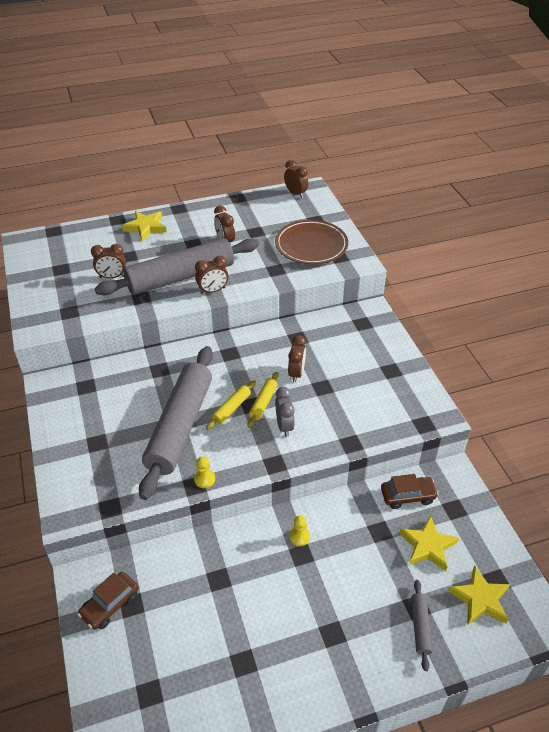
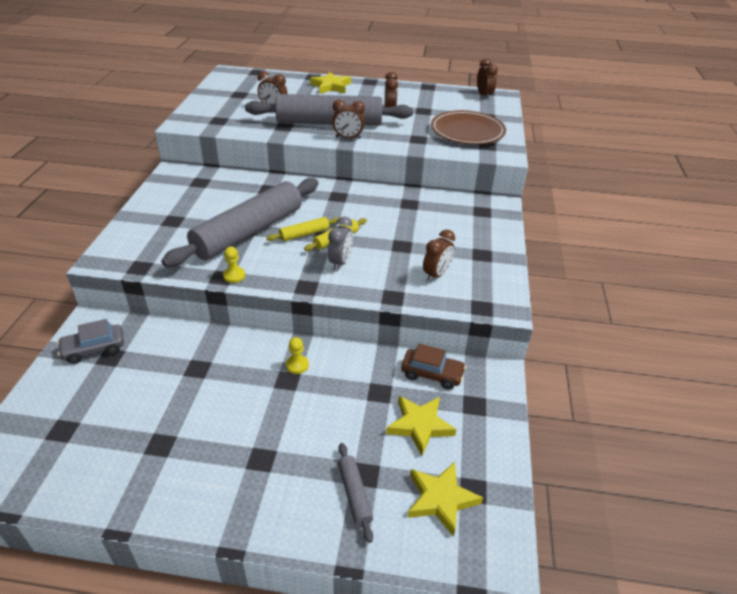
camera: 25 degrees right, 5 degrees down
brown car [77,572,139,630] -> grey car [57,319,124,364]
brown clock [288,335,306,382] -> brown clock moved to [423,230,455,282]
grey rolling pin [411,580,432,671] -> grey rolling pin turned 45 degrees counterclockwise [338,443,373,543]

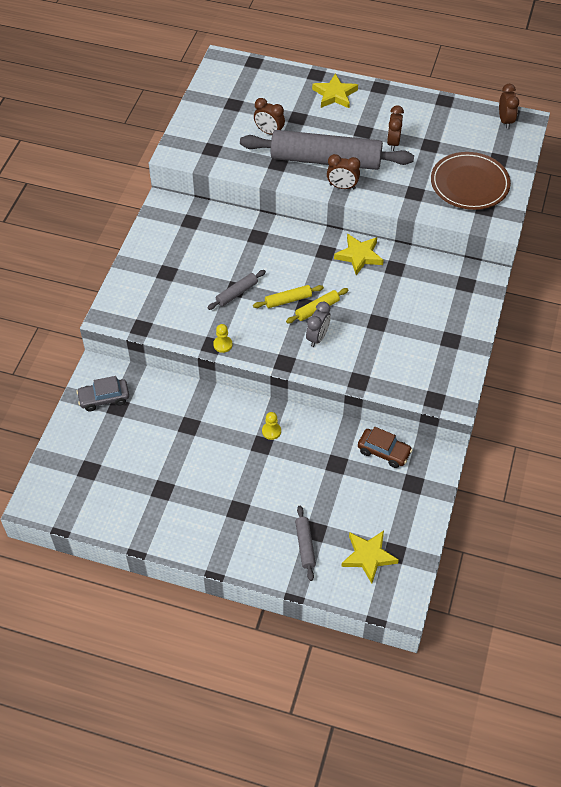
camera: 10 degrees right, 15 degrees up
grey rolling pin [161,178,319,267] -> grey rolling pin [208,270,266,310], size x0.41
yellow star [386,396,457,456] -> yellow star moved to [334,234,384,275]
brown clock [423,230,455,282] -> none

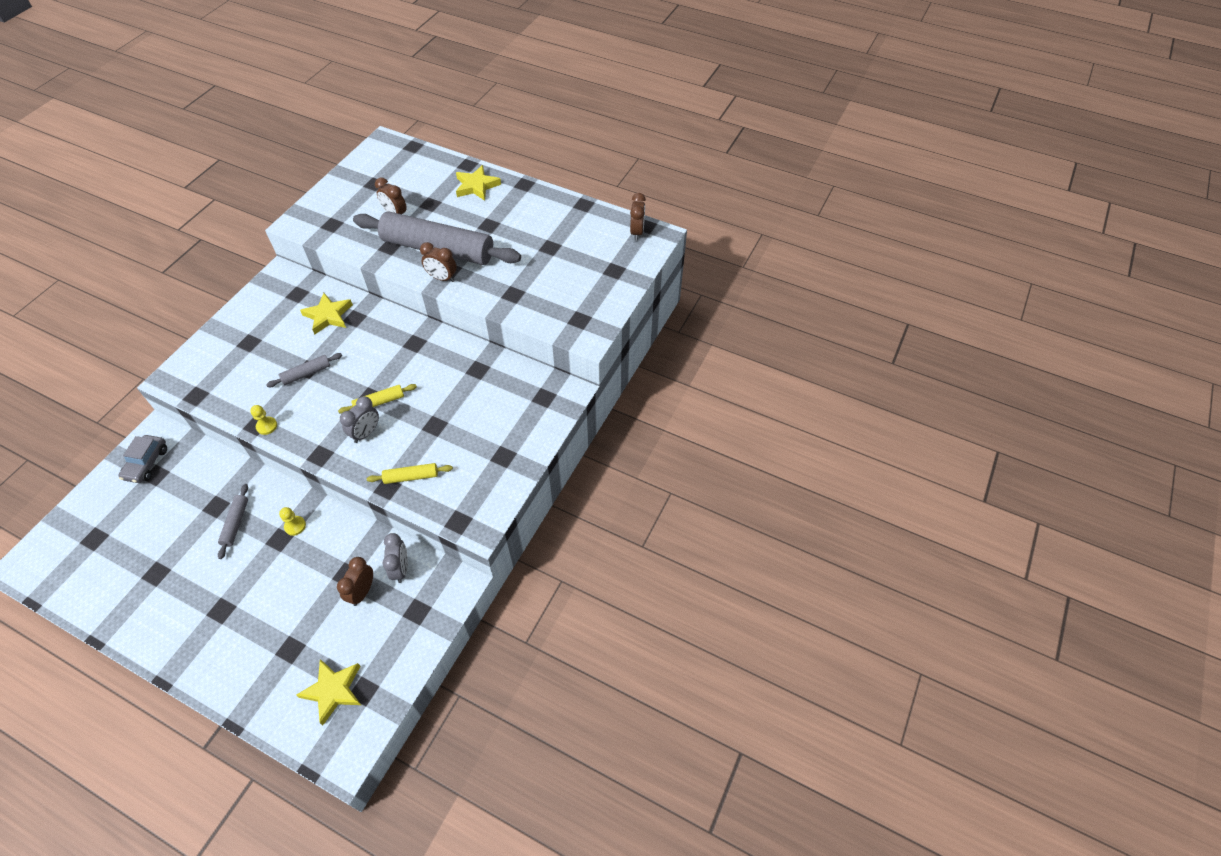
camera: 10 degrees right, 0 degrees up
grey car [76,376,129,412] -> grey car turned 75 degrees counterclockwise [118,435,167,483]
yellow rolling pin [253,285,324,308] -> yellow rolling pin moved to [367,463,453,484]
grey rolling pin [295,506,316,581] -> grey rolling pin moved to [218,484,248,559]
yellow star [334,234,384,275] -> yellow star moved to [300,293,353,334]
brown car [358,427,412,468] -> grey clock [383,533,408,583]
brown clock [387,105,404,151] -> brown clock moved to [337,557,373,606]
brown plate [431,152,511,210] -> none

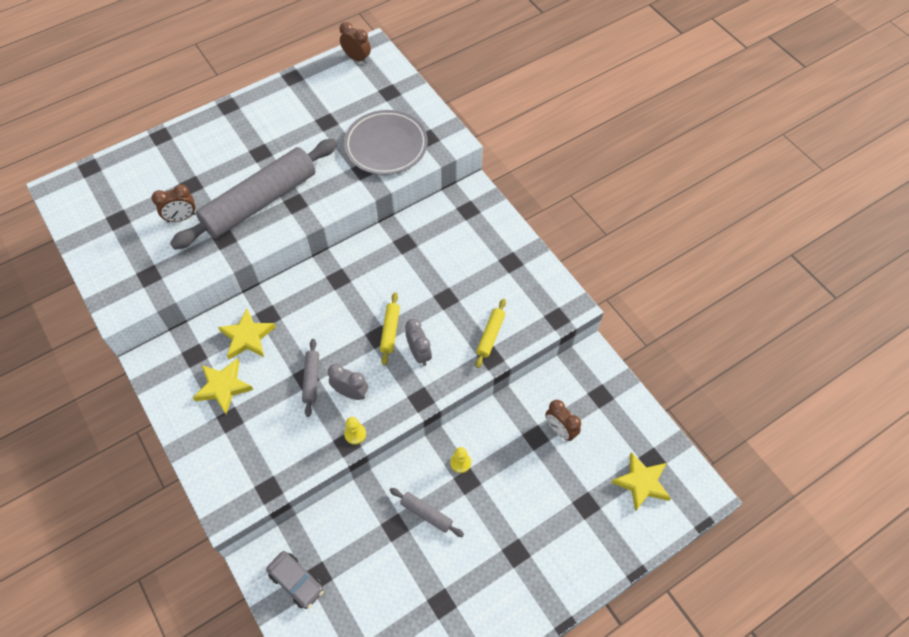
camera: 60 degrees left, 5 degrees up
grey clock [383,533,408,583] -> grey clock moved to [328,364,368,400]
brown clock [420,242,457,282] -> none
yellow star [456,165,501,201] -> yellow star moved to [193,358,253,414]
none -> grey plate [344,110,428,175]

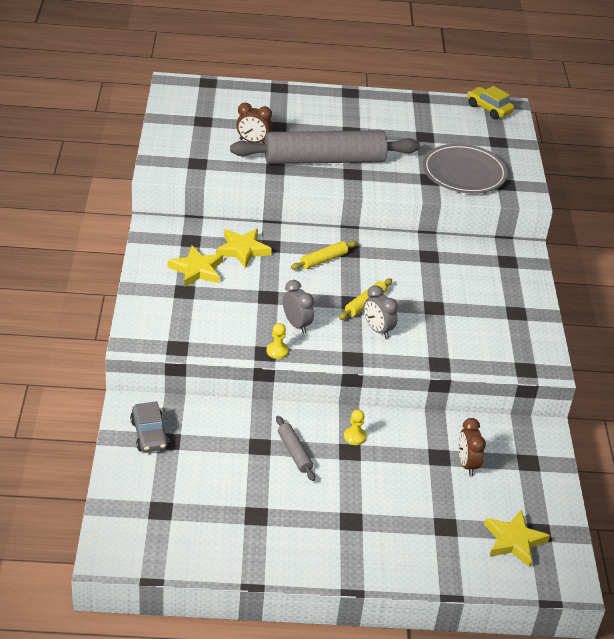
camera: 30 degrees right, 20 degrees down
grey rolling pin [302,339,319,417] -> none
brown clock [339,22,371,64] -> yellow car [467,86,514,119]
grey clock [405,319,432,366] -> grey clock turned 135 degrees clockwise [364,285,398,338]
yellow rolling pin [475,299,506,368] -> yellow rolling pin moved to [291,241,357,270]

